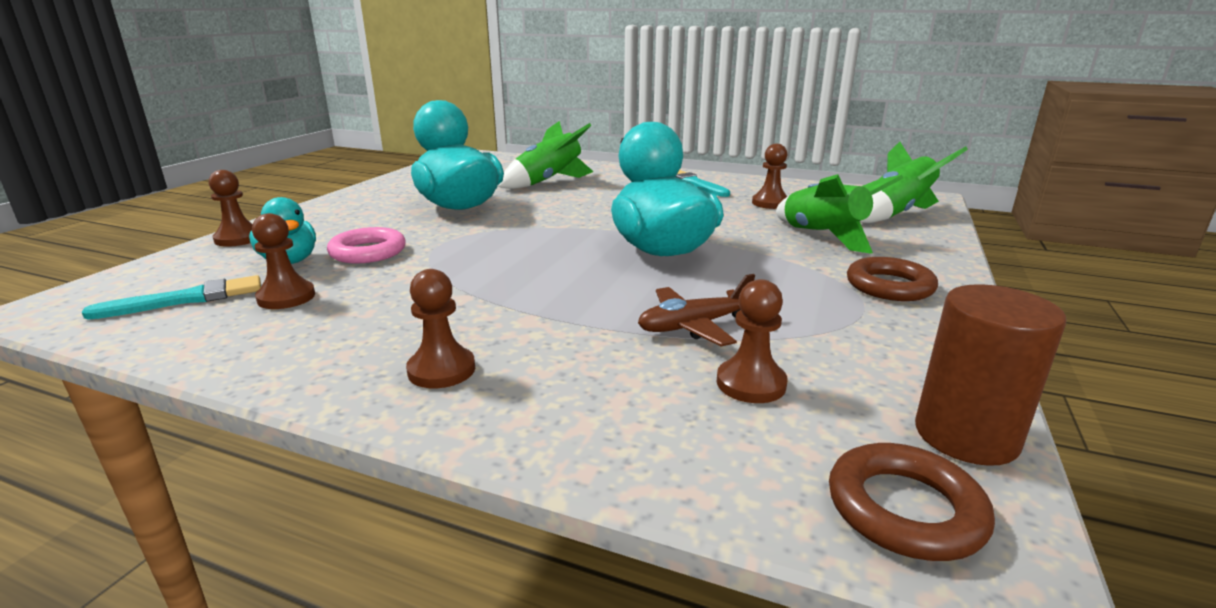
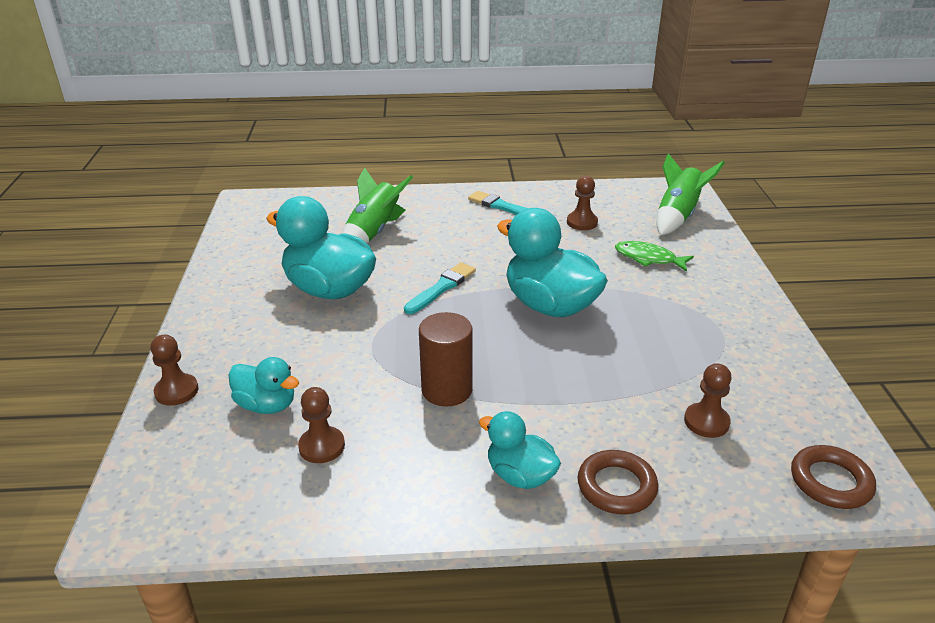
camera: 25 degrees left, 10 degrees up
turquoise brush [82,275,261,320] -> turquoise brush moved to [404,262,476,314]
pink ring [327,227,406,263] -> none
brown pawn [406,269,475,388] -> turquoise duck [479,411,561,489]
brown plane [638,274,755,346] -> none
green rocket [776,174,903,253] -> green fish [615,241,694,272]
brown ring [847,257,938,301] -> brown ring moved to [578,450,658,514]
brown cylinder [915,284,1067,466] -> brown cylinder moved to [419,312,473,406]

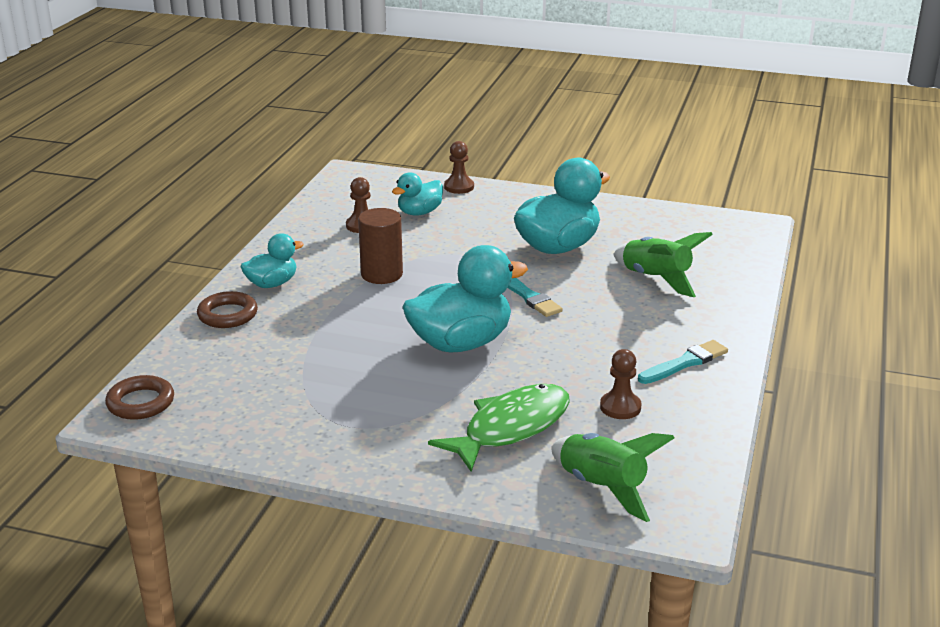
camera: 110 degrees right, 5 degrees down
green fish [615,241,694,272] -> green fish [428,384,570,472], size x1.66
brown pawn [684,363,731,438] -> none

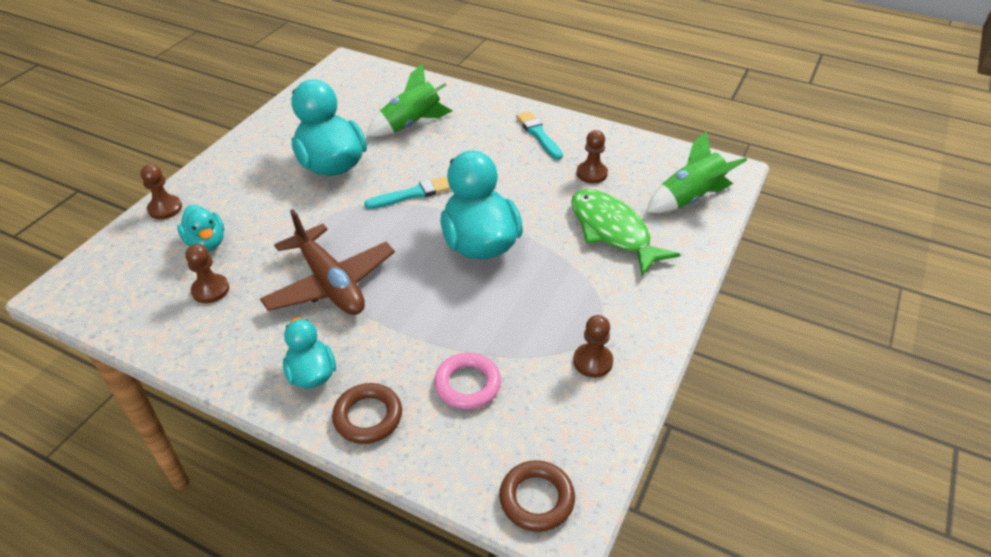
camera: 80 degrees left, 15 degrees up
brown cylinder [358,208,403,284] -> brown plane [260,209,395,315]
none -> pink ring [434,353,501,410]
none -> brown pawn [573,315,613,378]

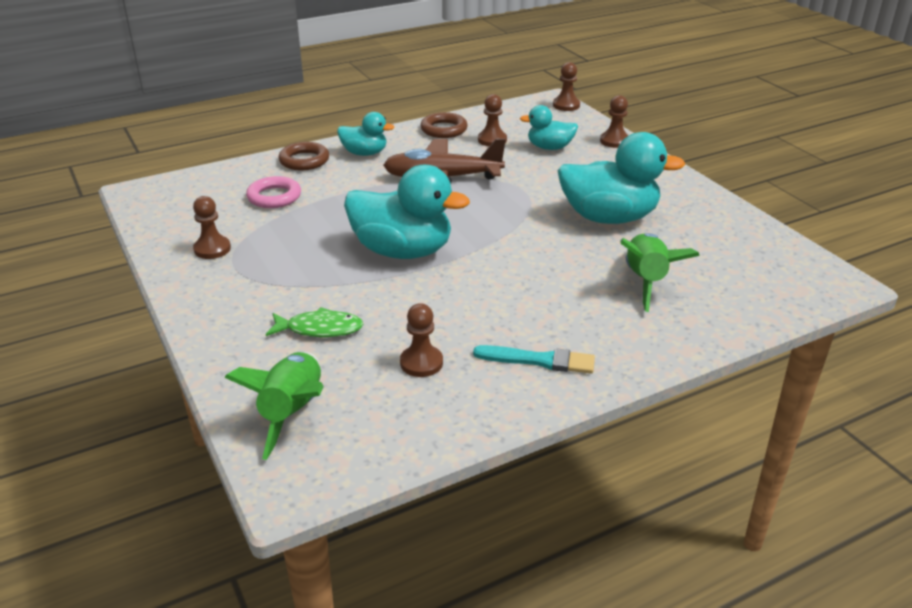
camera: 125 degrees right, 10 degrees down
turquoise brush [364,177,451,209] -> none
brown ring [499,460,575,532] -> brown ring moved to [420,112,468,138]
green fish [571,189,681,276] -> green fish [266,307,363,337], size x0.60
none -> brown pawn [553,62,580,111]

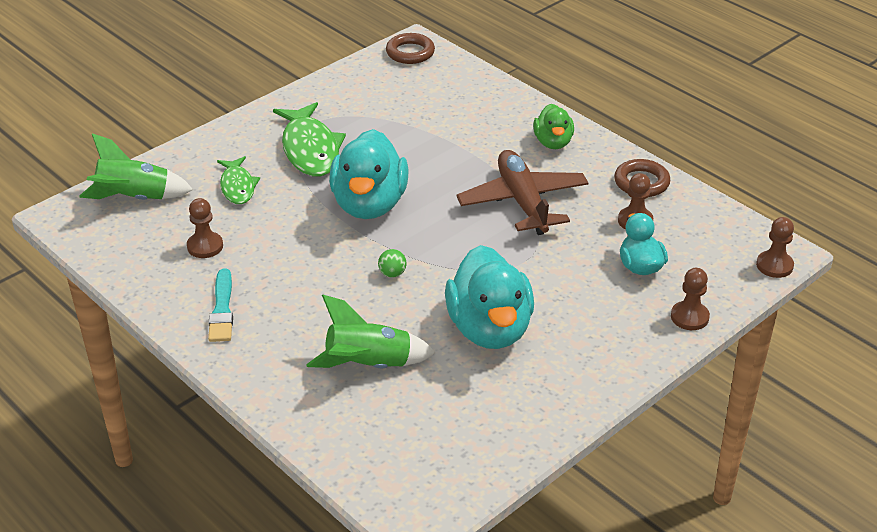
camera: 75 degrees right, 5 degrees up
brown pawn [193,196,231,259] -> none
pink ring [246,176,301,208] -> none
brown ring [279,142,329,170] -> brown ring moved to [386,33,435,64]
turquoise duck [337,112,394,156] -> green duck [533,104,574,149]
none -> green fish [273,102,346,176]
none -> green ball [378,249,407,278]

